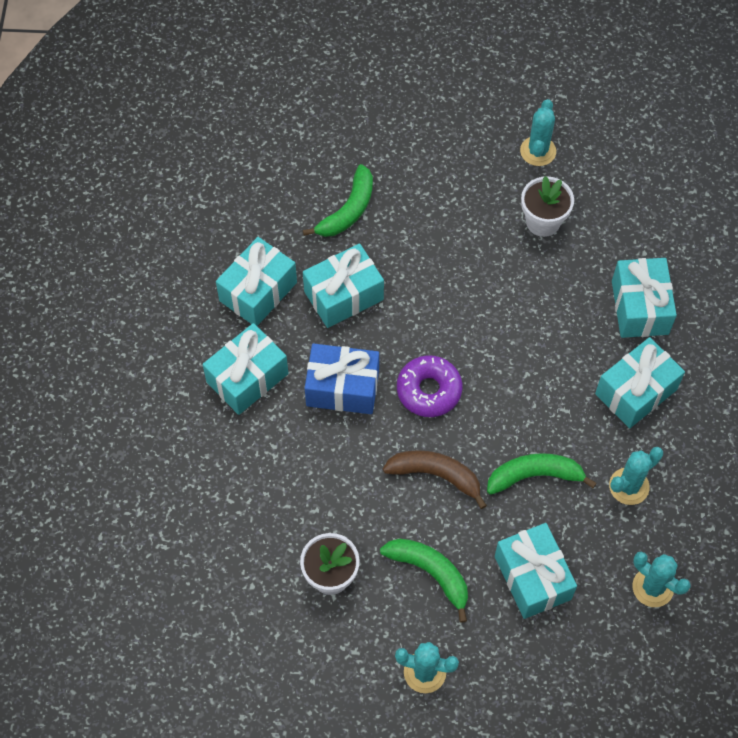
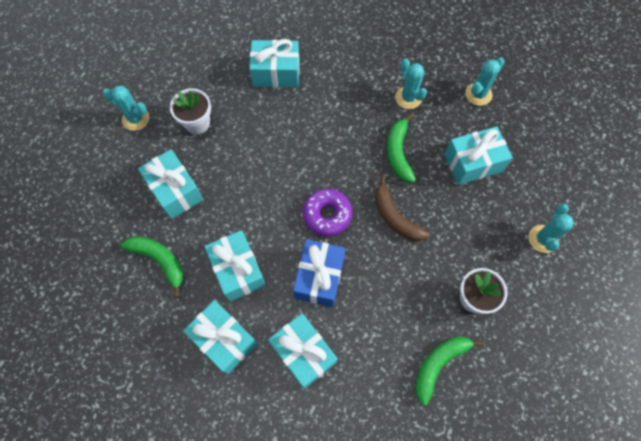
camera: 85 degrees left, 5 degrees up
green banana [380,539,468,623] -> green banana moved to [415,337,484,405]
brown banana [383,450,487,509] -> brown banana turned 60 degrees counterclockwise [375,175,430,241]
turquoise gift [595,337,685,428] -> turquoise gift moved to [138,149,203,219]

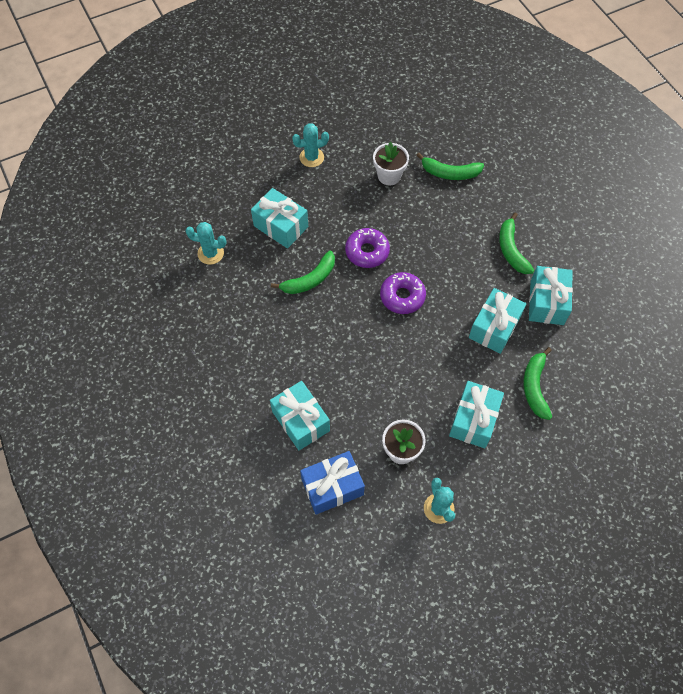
camera: 125 degrees left, 5 degrees down
turquoise gift [268,313,338,389] -> green banana [499,213,534,274]
blue gift [293,239,345,307] -> blue gift moved to [300,451,365,514]
brown banana [375,175,430,241] -> purple donut [345,228,390,268]
turquoise cactus [395,59,427,109] -> none

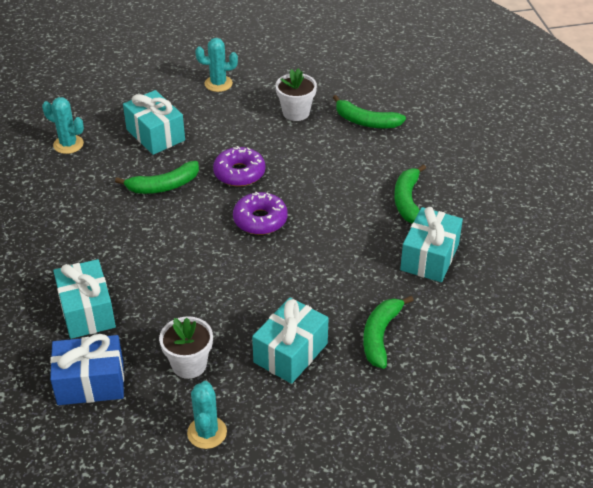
camera: 15 degrees right, 20 degrees down
turquoise gift [469,288,526,354] -> none

